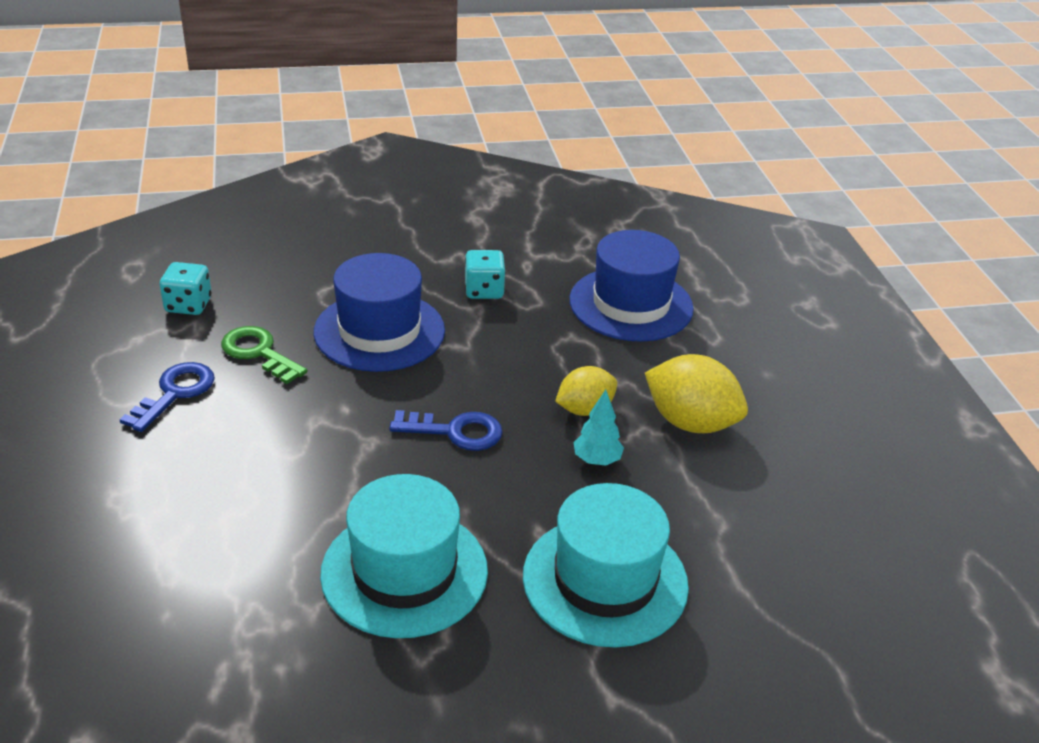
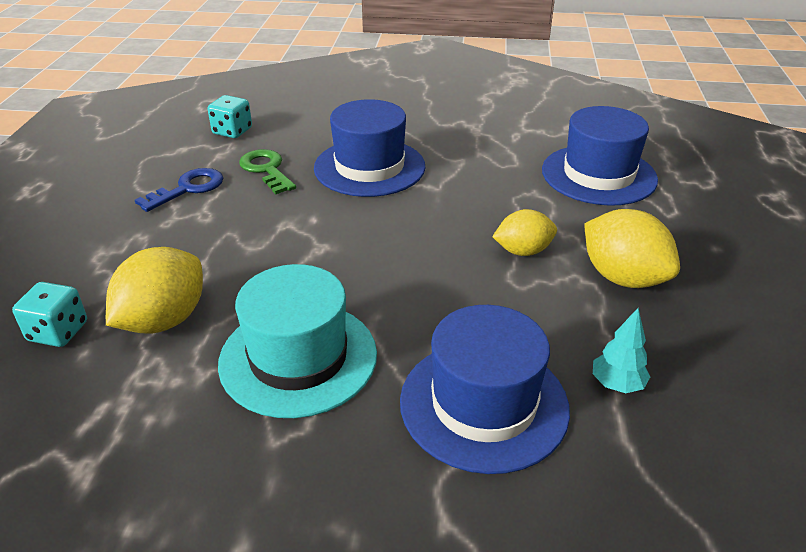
camera: 20 degrees right, 0 degrees up
blue key [389,410,503,451] -> none
turquoise dice [465,250,506,299] -> turquoise dice moved to [12,282,87,347]
turquoise hat [523,483,689,647] -> blue hat [400,305,570,474]
turquoise tree [573,390,624,465] -> turquoise tree moved to [593,308,650,393]
none -> yellow lemon [106,247,203,333]

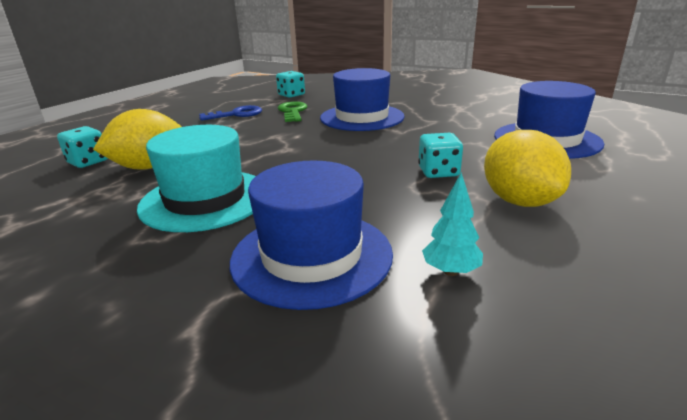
camera: 25 degrees right, 10 degrees down
yellow lemon [492,209,557,256] -> turquoise dice [418,133,463,178]

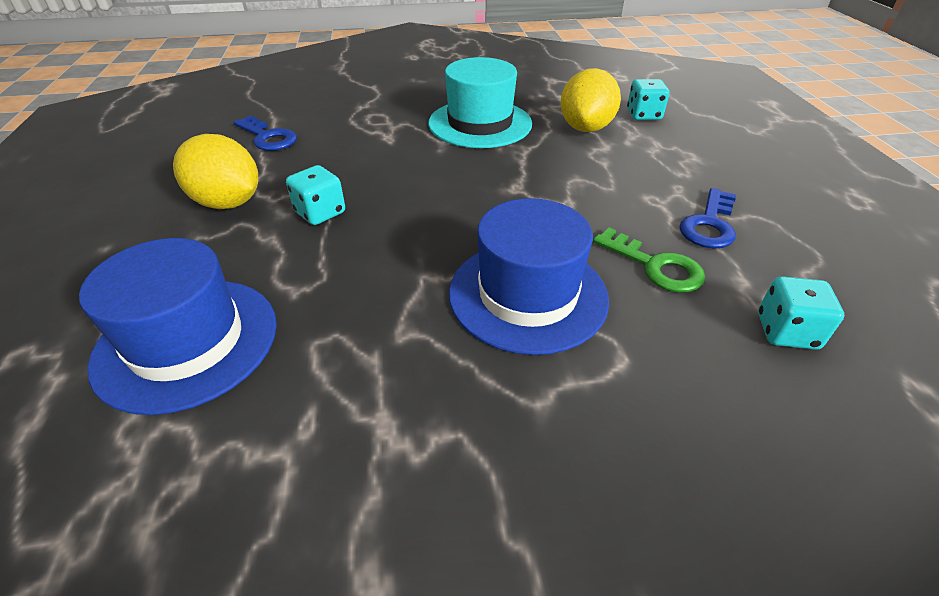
camera: 140 degrees right, 15 degrees up
blue hat [230,160,393,310] -> none
turquoise tree [422,172,483,276] -> blue key [233,116,297,151]

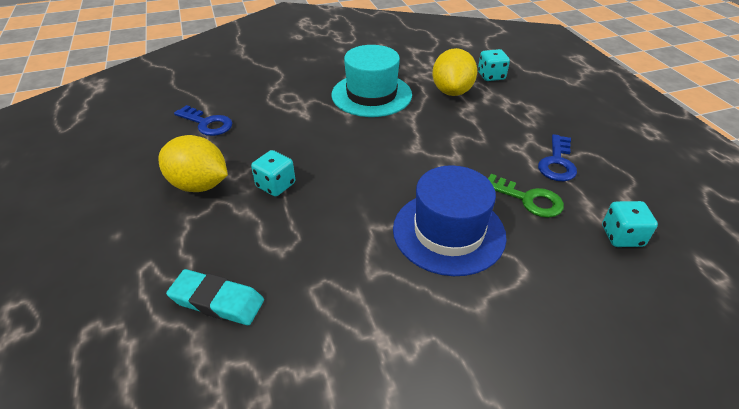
camera: 10 degrees left, 0 degrees up
blue hat [79,238,277,415] -> turquoise eraser [166,269,264,325]

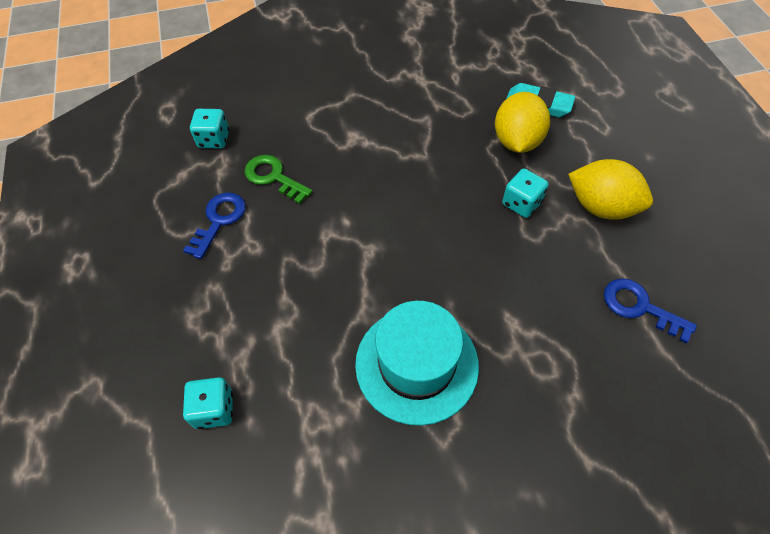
camera: 175 degrees left, 15 degrees up
blue hat [393,165,507,276] -> none
yellow lemon [432,48,477,96] -> yellow lemon moved to [495,92,550,153]

